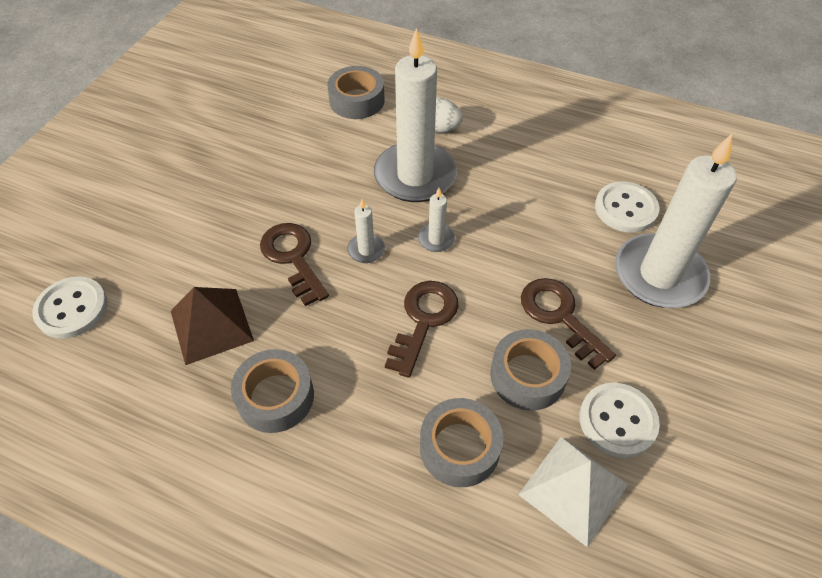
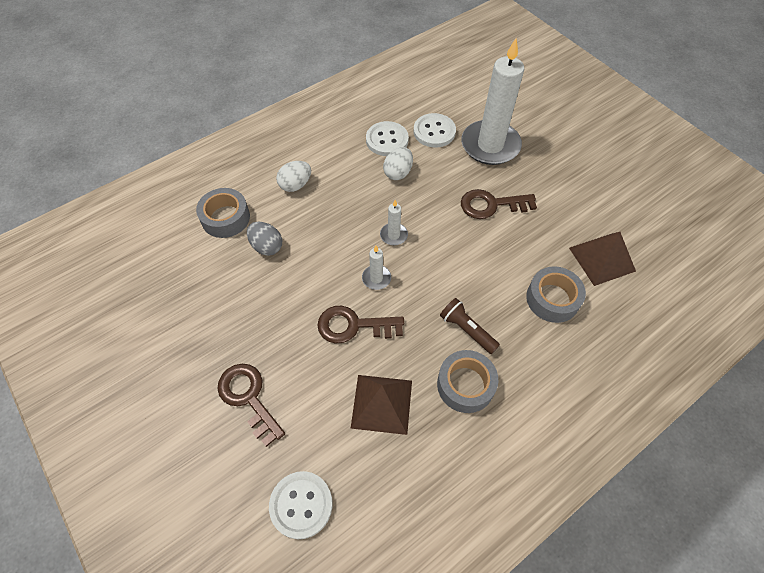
camera: 60 degrees left, 5 degrees up
white candle [374,28,457,202] -> none
brown key [385,281,459,378] -> brown key moved to [217,364,285,447]
grey tape [490,329,571,411] -> none
white pyramid [518,437,628,548] -> brown pyramid [569,232,636,286]
white button [579,383,660,458] -> white button moved to [366,121,409,156]
none -> grey egg [247,222,282,256]
none -> white egg [383,147,413,180]
none -> brown flashlight [440,298,500,354]

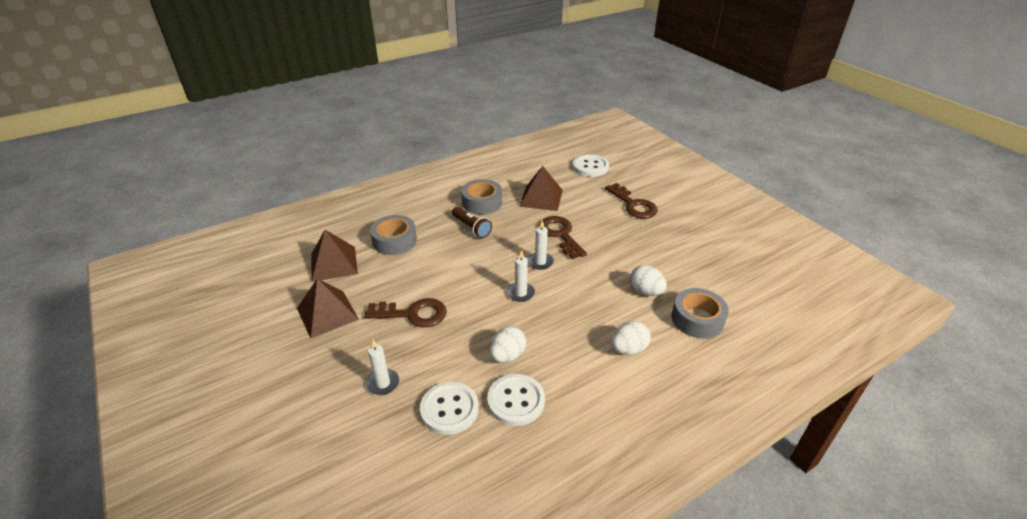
camera: 175 degrees left, 20 degrees down
grey egg [247,222,282,256] -> white egg [630,265,667,296]
brown key [317,306,404,343] -> brown key turned 120 degrees counterclockwise [539,216,587,259]
white candle [461,38,524,165] -> white candle [366,340,399,395], size x0.42
none -> brown pyramid [297,279,359,338]

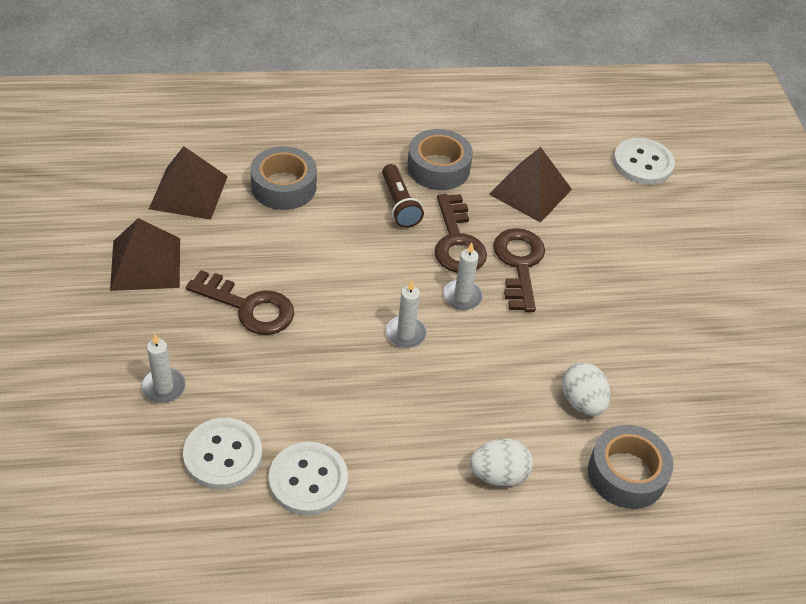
camera: 20 degrees right, 10 degrees up
white egg [489,326,526,363] -> none
brown key [605,183,658,219] -> brown key moved to [435,194,487,273]

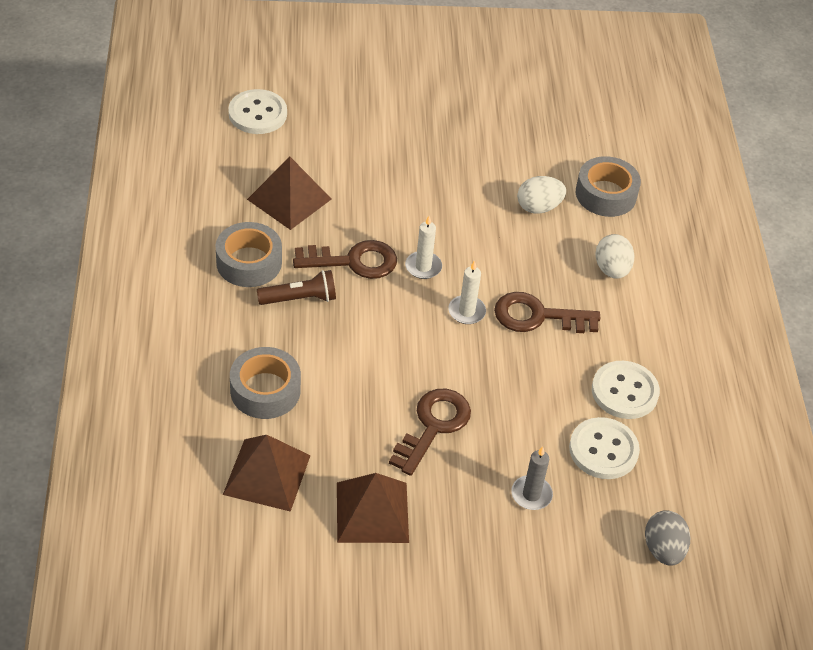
camera: 85 degrees left, 0 degrees up
white candle [141,334,186,403] -> grey candle [511,447,553,510]
brown key [493,228,545,312] -> brown key moved to [494,292,600,333]
none -> grey egg [645,510,690,566]

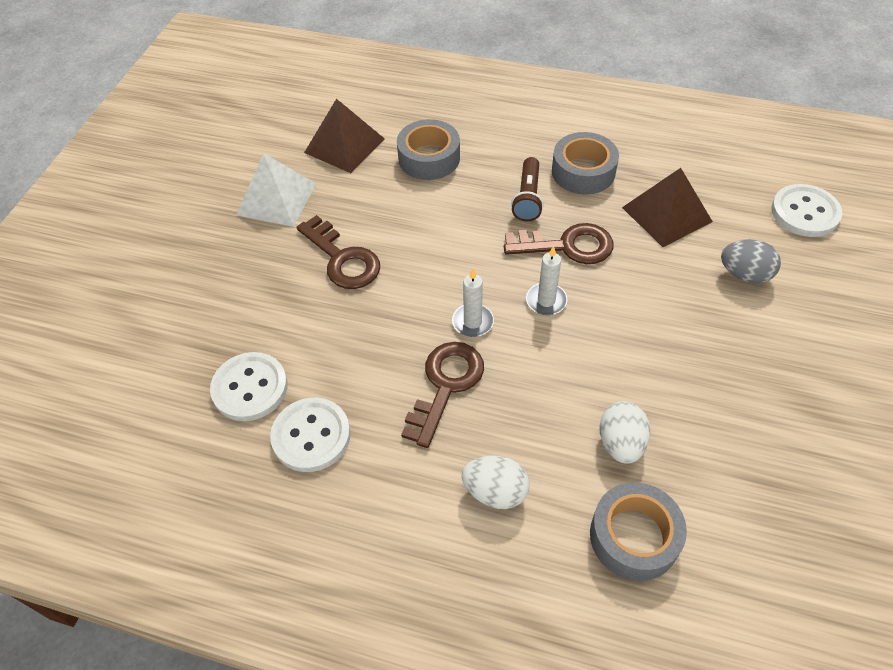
camera: 115 degrees right, 5 degrees up
brown key [293,240,397,279] -> brown key turned 105 degrees counterclockwise [504,223,614,264]
brown pyramid [337,473,409,543] -> white pyramid [236,153,316,227]
grey candle [511,447,553,510] -> none
grey egg [645,510,690,566] -> grey egg moved to [721,239,781,283]

